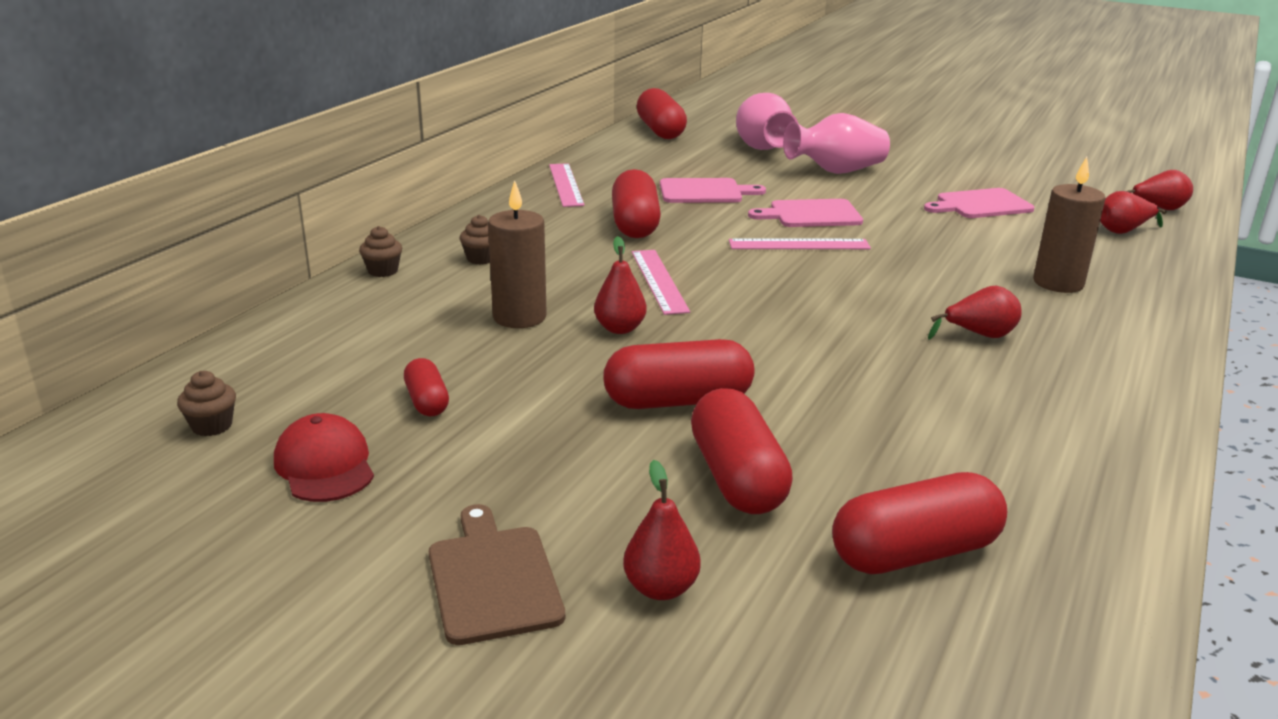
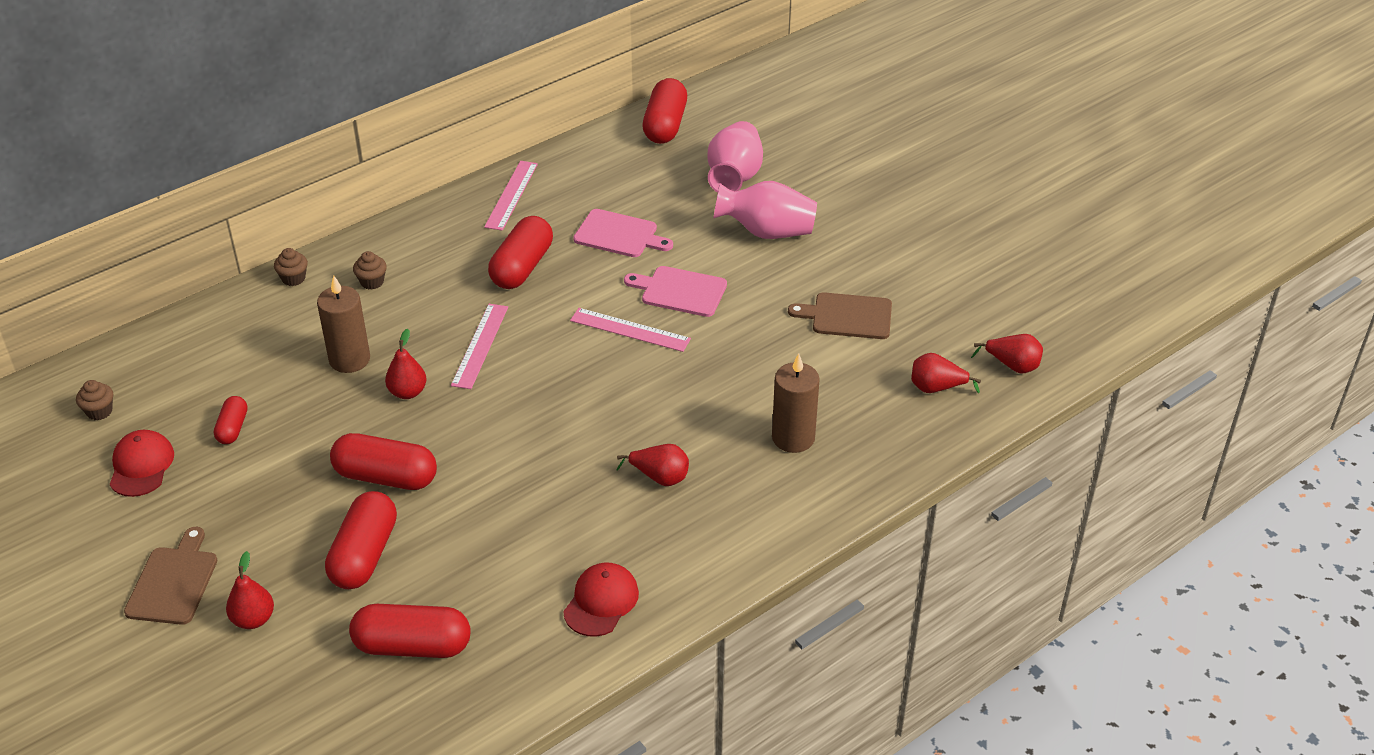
camera: 25 degrees right, 15 degrees up
pink cutting board [924,188,1034,218] -> brown cutting board [788,292,892,339]
none -> red cap [563,562,639,637]

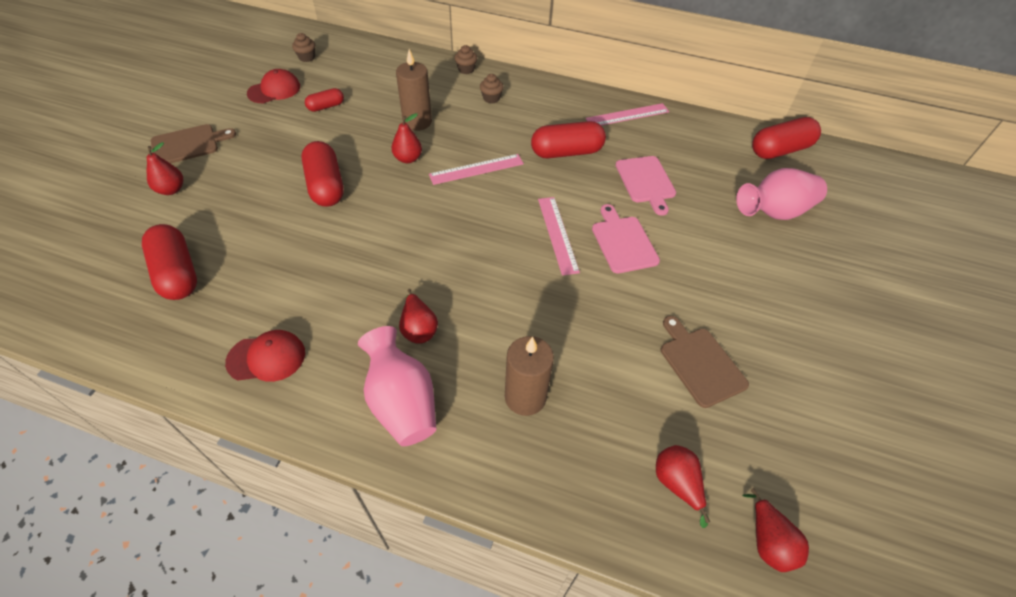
camera: 55 degrees right, 10 degrees up
red capsule [325,491,397,589] -> none
pink vase [713,181,817,239] -> pink vase moved to [358,326,436,446]

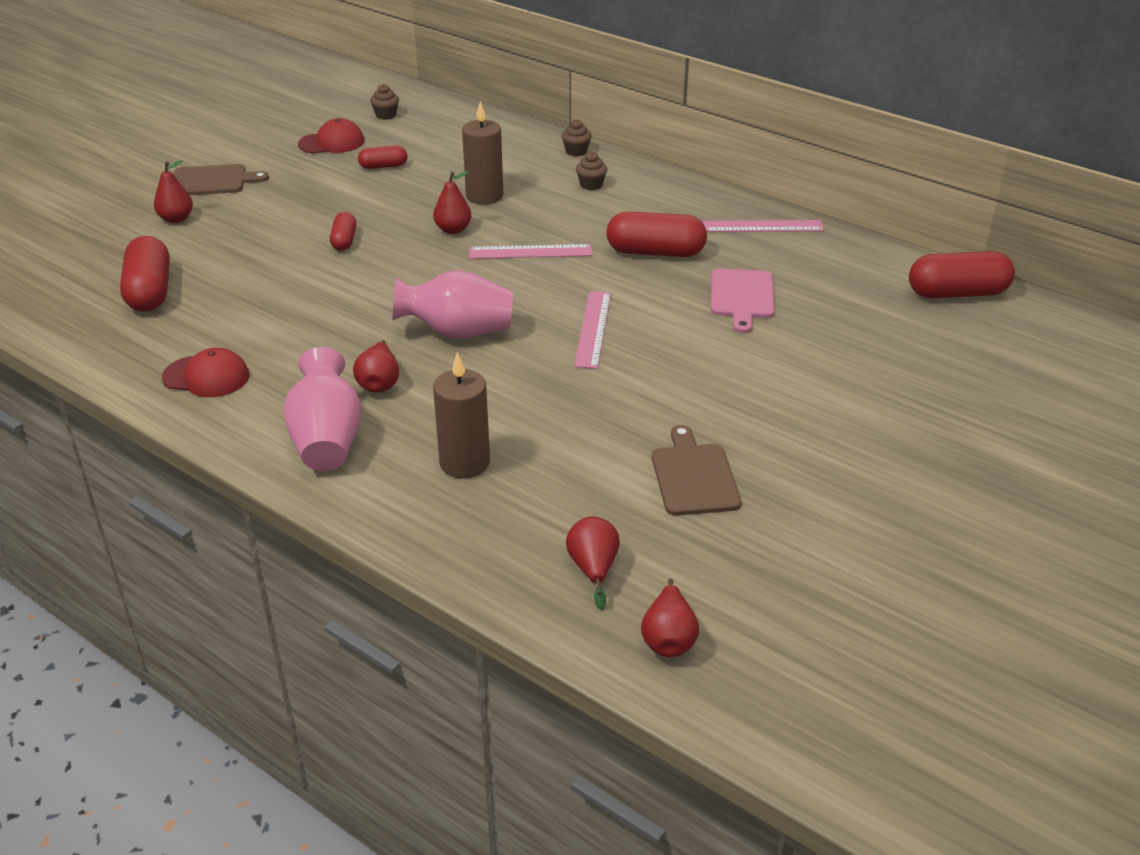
camera: 20 degrees right, 15 degrees down
red capsule [301,141,344,207] -> red capsule [330,212,356,251], size x0.55
pink cutting board [592,204,660,273] -> none
pink vase [736,168,827,220] -> pink vase moved to [393,270,513,339]

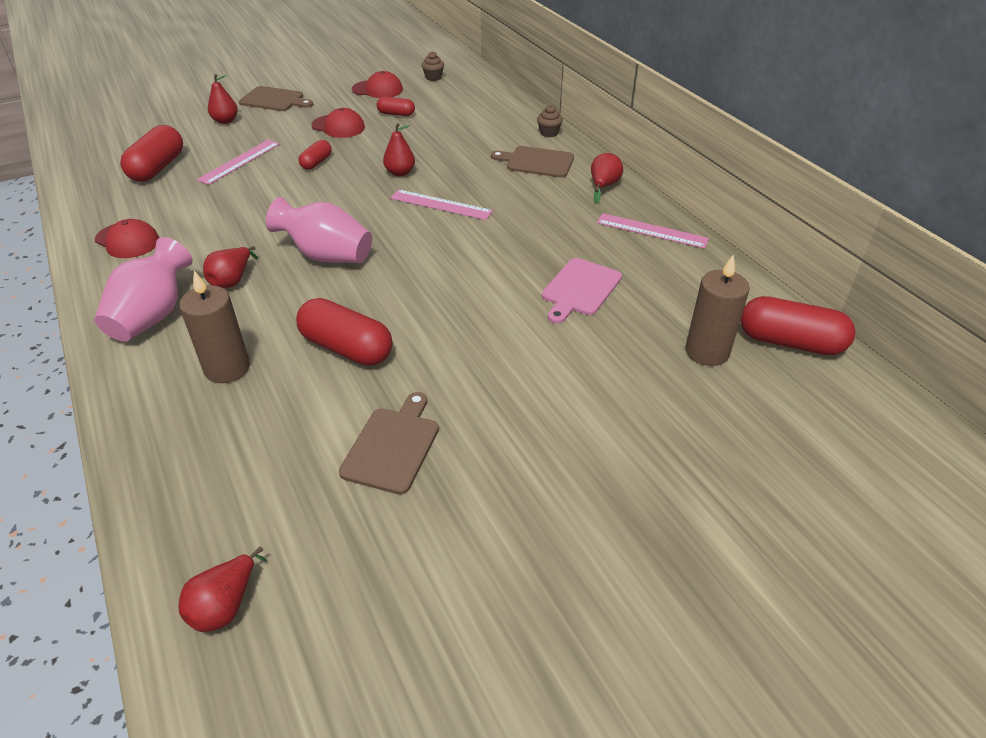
camera: 25 degrees right, 5 degrees up
brown candle [462,101,503,204] -> brown candle moved to [685,255,750,366]
red pear [566,516,620,611] -> red pear moved to [591,153,623,204]
pink ruler [574,291,611,369] -> pink ruler moved to [197,140,280,185]
brown cupcake [576,152,607,190] -> brown cutting board [491,146,574,178]
red capsule [606,211,707,257] -> red capsule moved to [296,298,393,366]
none -> red cap [312,108,365,138]

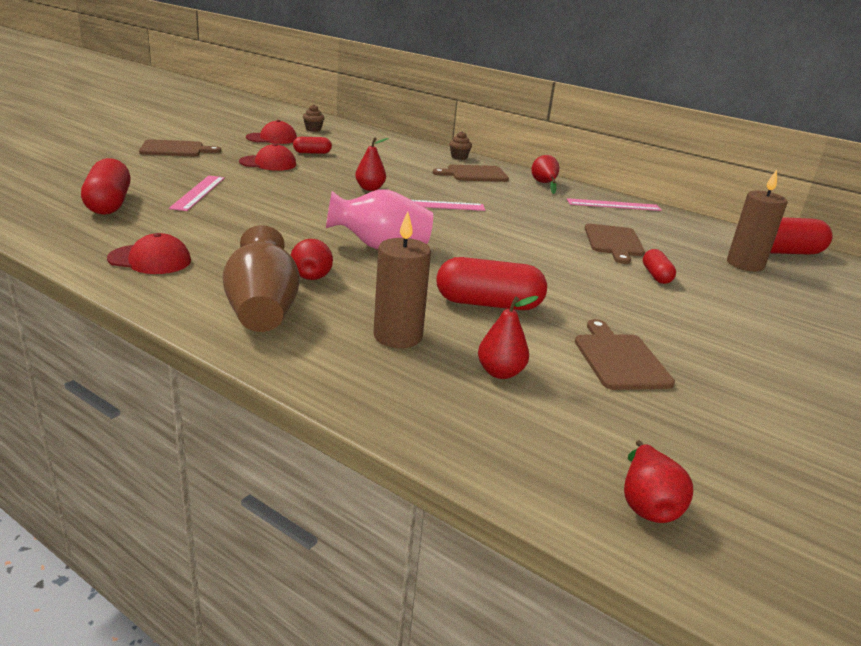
camera: 30 degrees left, 15 degrees down
pink vase [95,237,193,342] -> brown vase [223,225,300,332]
red pear [208,74,238,124] -> red pear moved to [478,296,538,379]
red capsule [298,140,332,170] -> red capsule moved to [643,249,676,284]
pink cutting board [542,258,622,324] -> brown cutting board [585,224,645,264]

